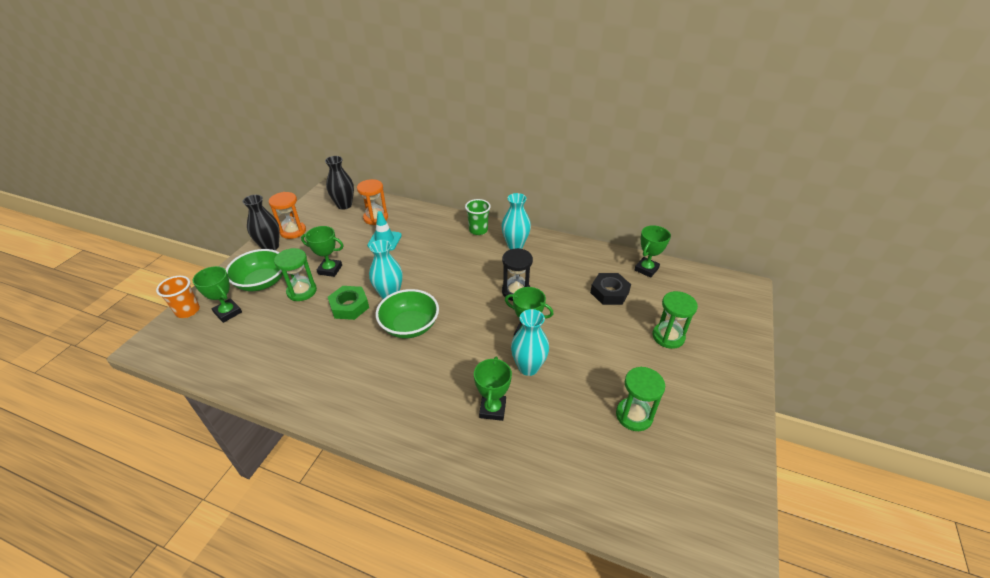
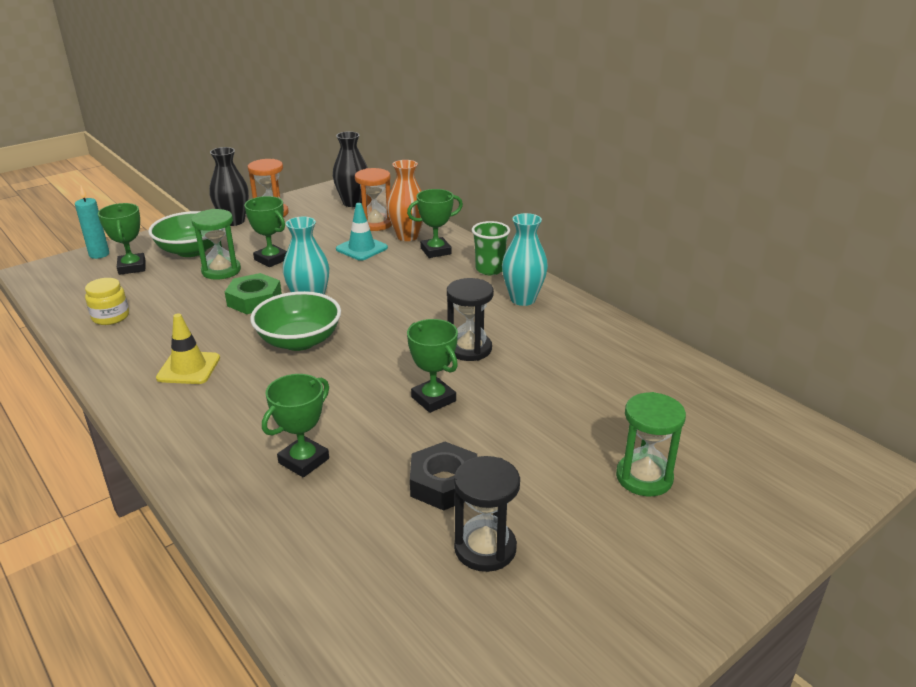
camera: 30 degrees right, 10 degrees down
orange cup [156,276,200,318] -> turquoise candle [75,186,109,259]
turquoise vase [511,309,549,376] -> none
black nut [590,273,631,305] -> black nut moved to [410,442,477,511]
green hourglass [616,367,665,431] -> black hourglass [454,456,520,572]
green trophy [634,225,671,278] -> green trophy moved to [407,189,463,258]
none -> yellow jar [85,278,129,325]
none -> yellow traffic cone [156,314,220,384]
none -> orange vase [387,160,423,241]

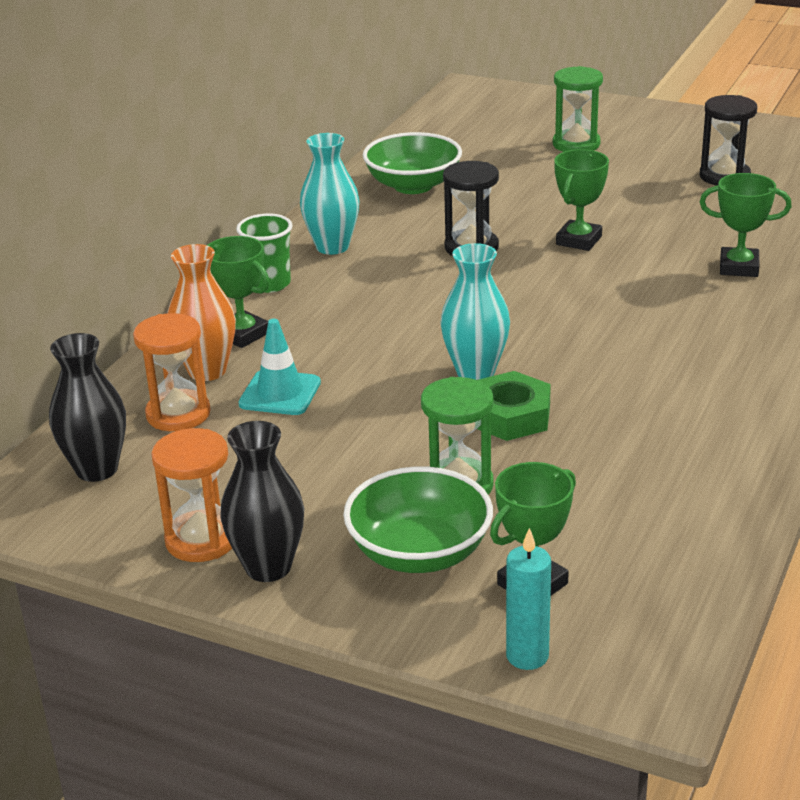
camera: 115 degrees left, 0 degrees up
yellow jar [85,278,129,325] -> none
yellow traffic cone [156,314,220,384] -> none
green trophy [244,196,287,267] -> none
green bowl [250,291,341,351] -> green bowl moved to [363,132,462,194]
black nut [410,442,477,511] -> none

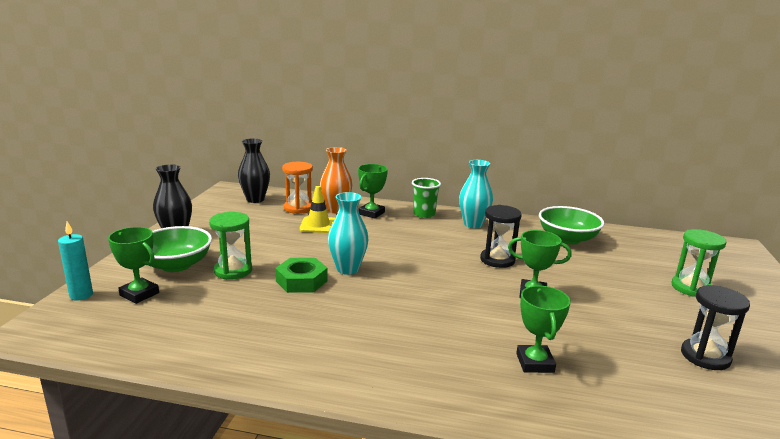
camera: 75 degrees right, 10 degrees down
orange hourglass [151,428,232,562] -> none
turquoise traffic cone [238,319,321,415] -> yellow traffic cone [299,186,335,233]

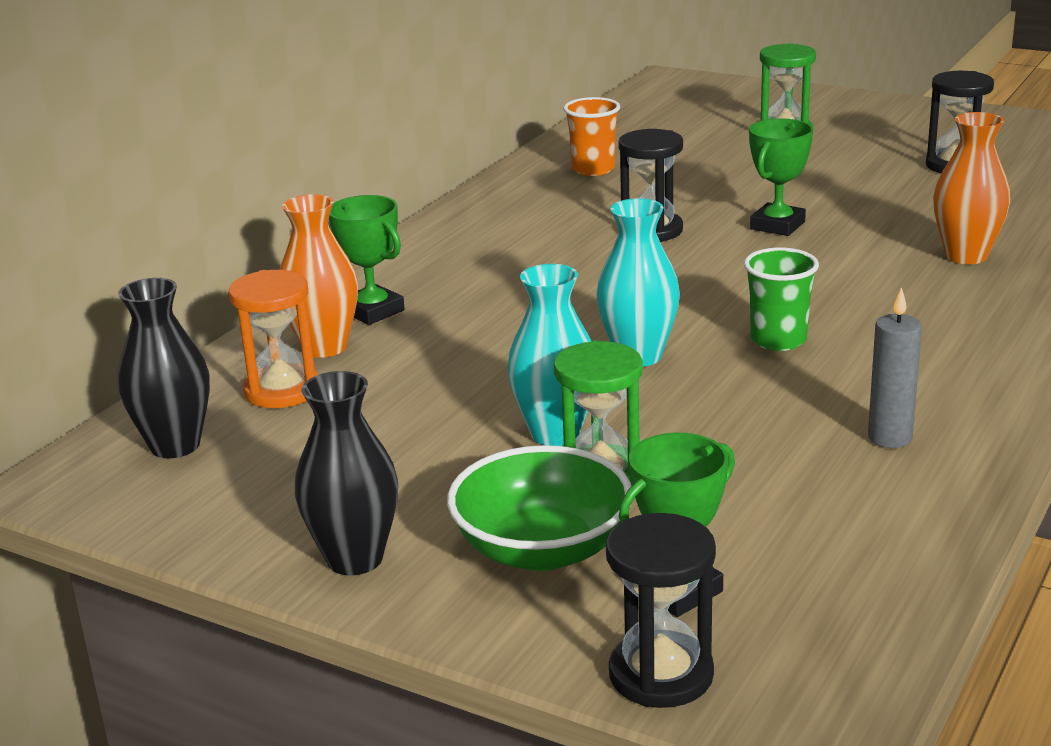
camera: 70 degrees left, 5 degrees up
turquoise candle [58,222,93,301] -> black hourglass [606,513,716,708]
green nut [275,258,328,293] -> none
yellow traffic cone [299,186,335,233] -> none
green cup [412,178,441,218] -> green cup moved to [744,247,819,351]
turquoise vase [459,160,493,228] -> turquoise vase moved to [507,264,591,446]
green trophy [516,286,571,373] -> orange vase [933,112,1010,264]
green bowl [539,206,604,245] -> orange cup [563,97,620,176]
none -> grey candle [868,287,922,448]

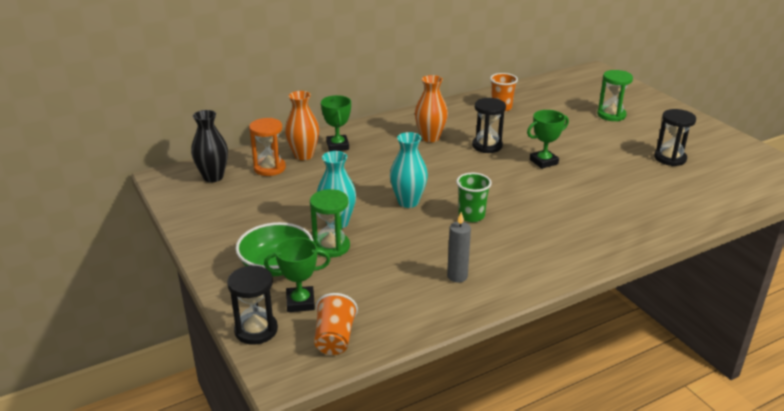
camera: 30 degrees right, 5 degrees up
black vase [295,371,398,575] -> none
orange vase [933,112,1010,264] -> orange vase moved to [415,75,448,142]
none -> orange cup [314,293,358,355]

